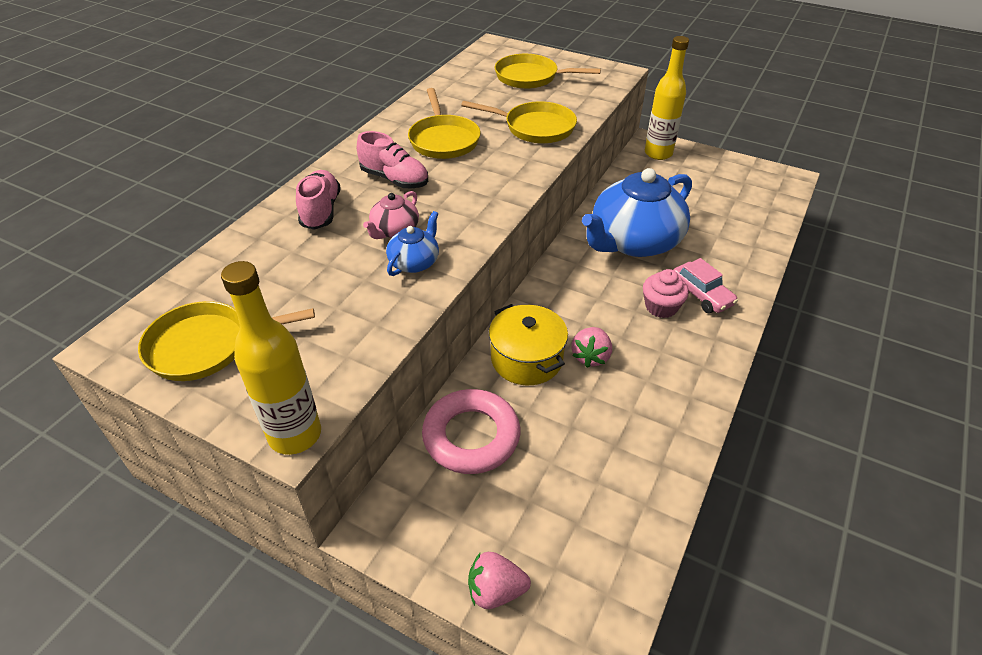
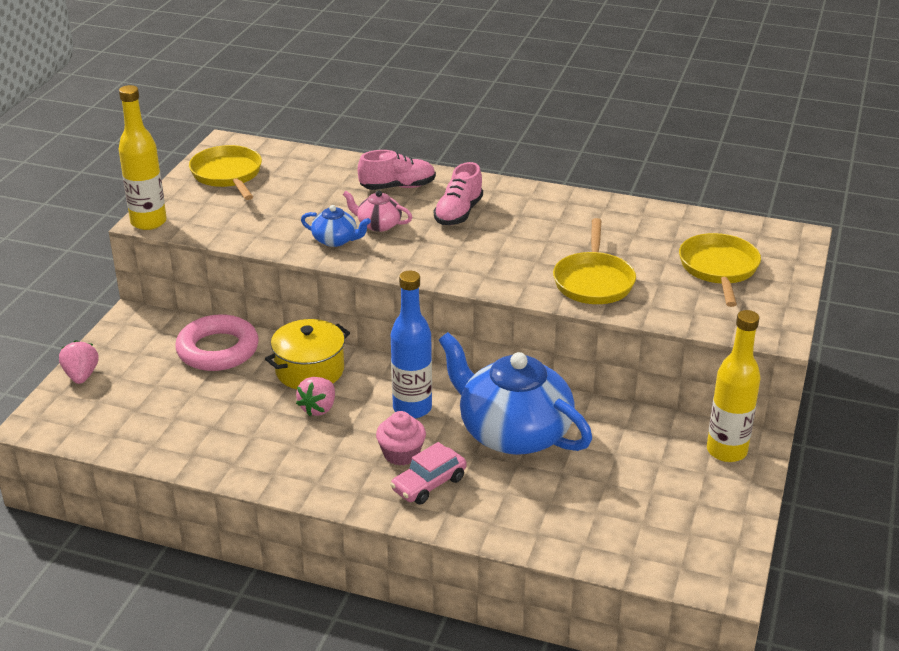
camera: 80 degrees right, 10 degrees down
yellow pan [408,88,481,159] -> none
pink strawberry [572,327,612,368] -> pink strawberry turned 75 degrees counterclockwise [296,377,335,416]
none -> blue bottle [391,271,432,418]

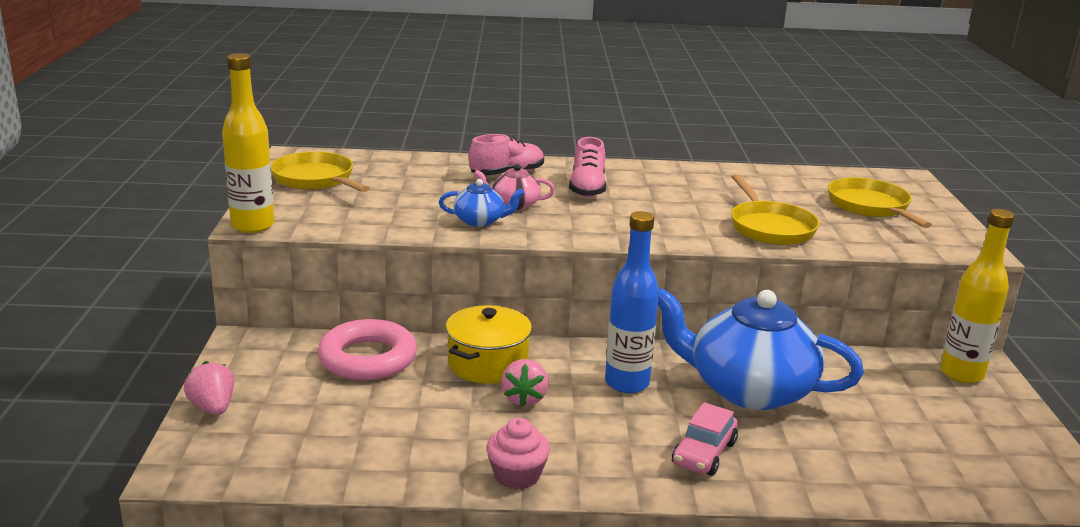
camera: 20 degrees left, 10 degrees down
pink cupcake [376,411,426,466] -> pink cupcake moved to [486,418,550,489]

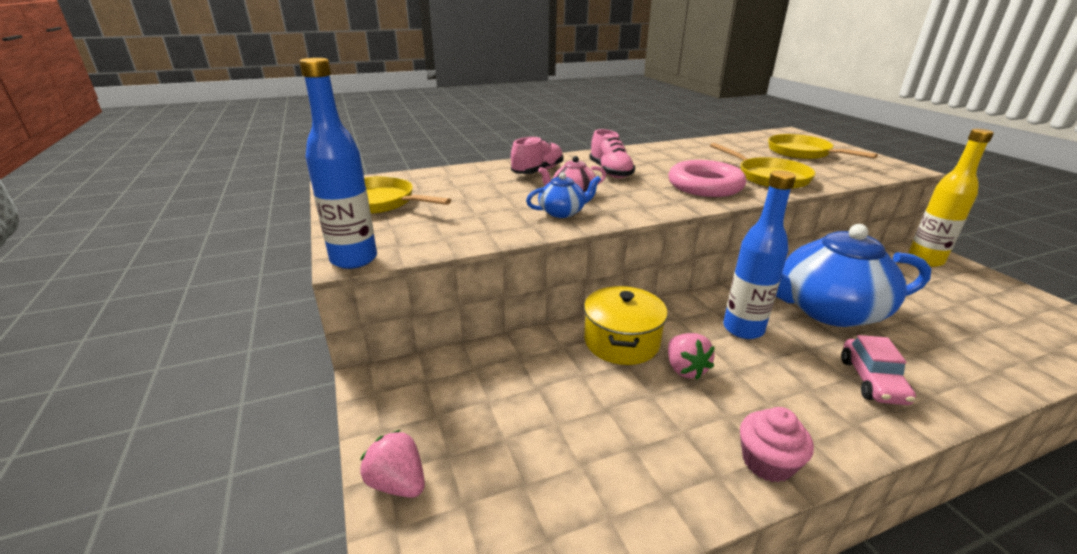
camera: 20 degrees left, 5 degrees up
yellow bottle [222,53,275,233] -> blue bottle [299,58,377,269]
pink ring [317,319,417,380] -> pink ring moved to [668,160,746,197]

